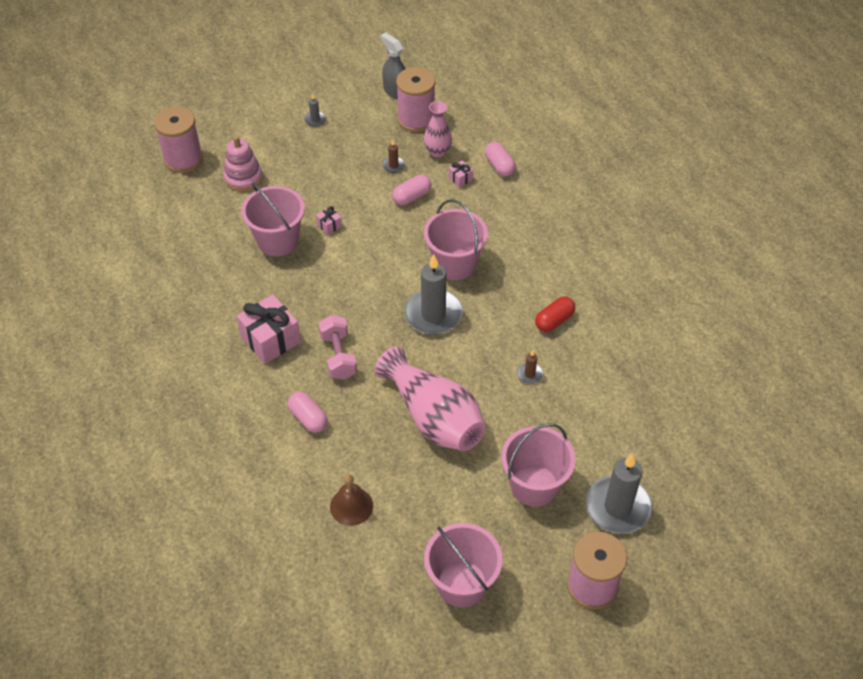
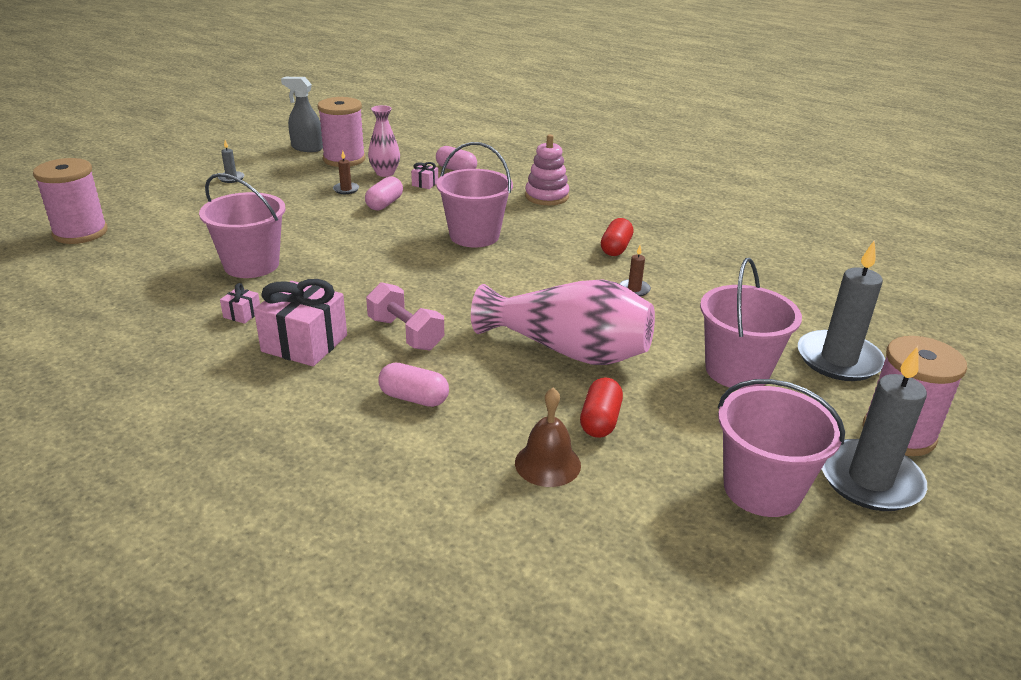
camera: 30 degrees left, 20 degrees down
pink stacking toy [223,136,263,192] -> pink stacking toy moved to [525,134,569,205]
pink gift [316,206,342,235] -> pink gift moved to [220,283,260,324]
grey candle [404,254,463,335] -> grey candle moved to [822,346,927,511]
none -> red capsule [580,378,623,438]

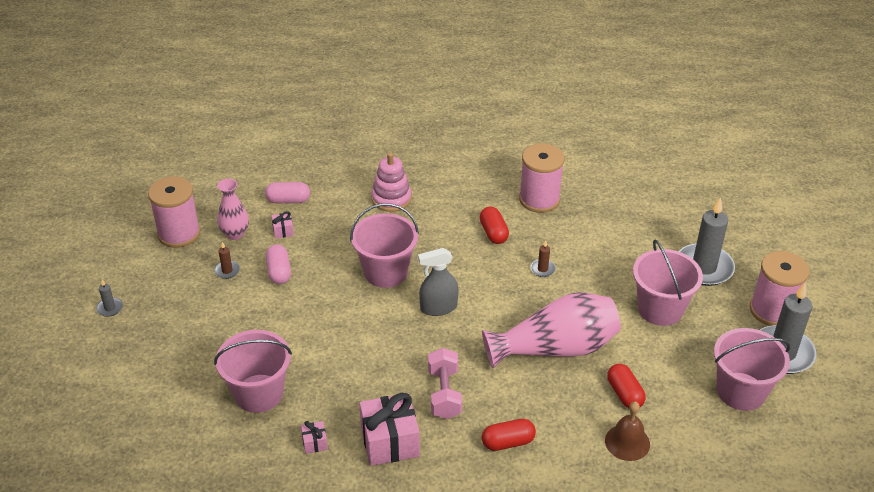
camera: 35 degrees left, 10 degrees up
pink spool [33,158,108,244] -> pink spool moved to [519,143,564,213]
grey spray bottle [281,77,323,152] -> grey spray bottle moved to [418,248,458,316]
pink dumbbell [366,282,444,351] -> pink dumbbell turned 75 degrees clockwise [428,348,462,419]
pink capsule [378,363,449,407] -> red capsule [482,419,536,451]

